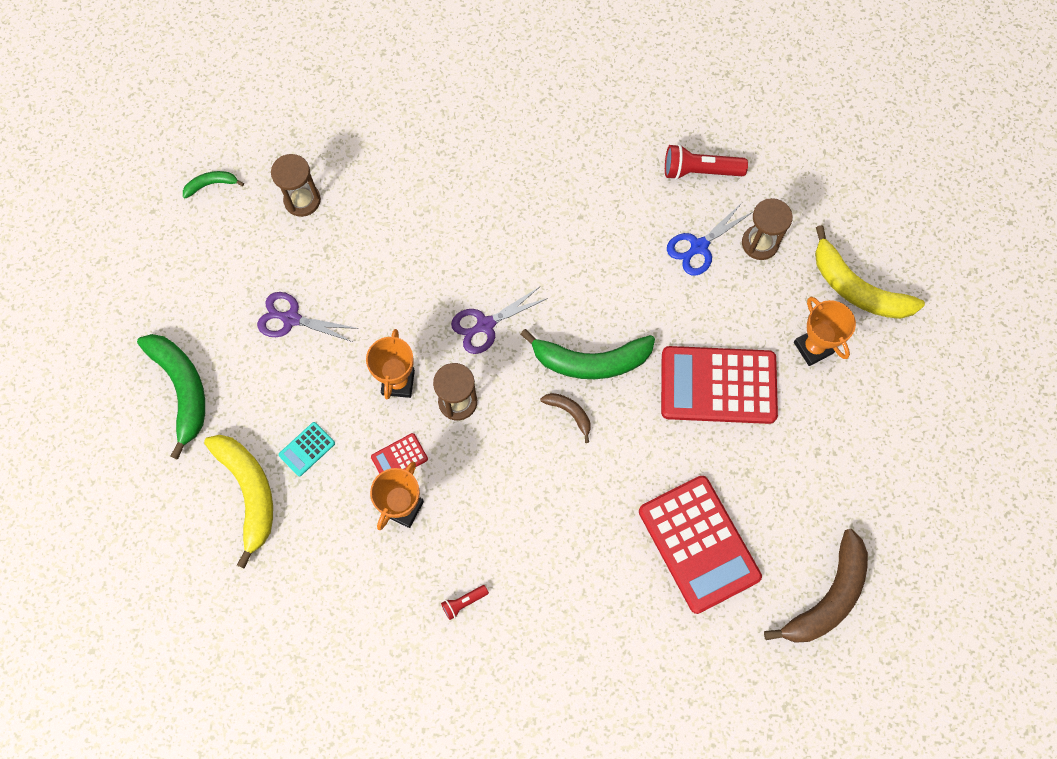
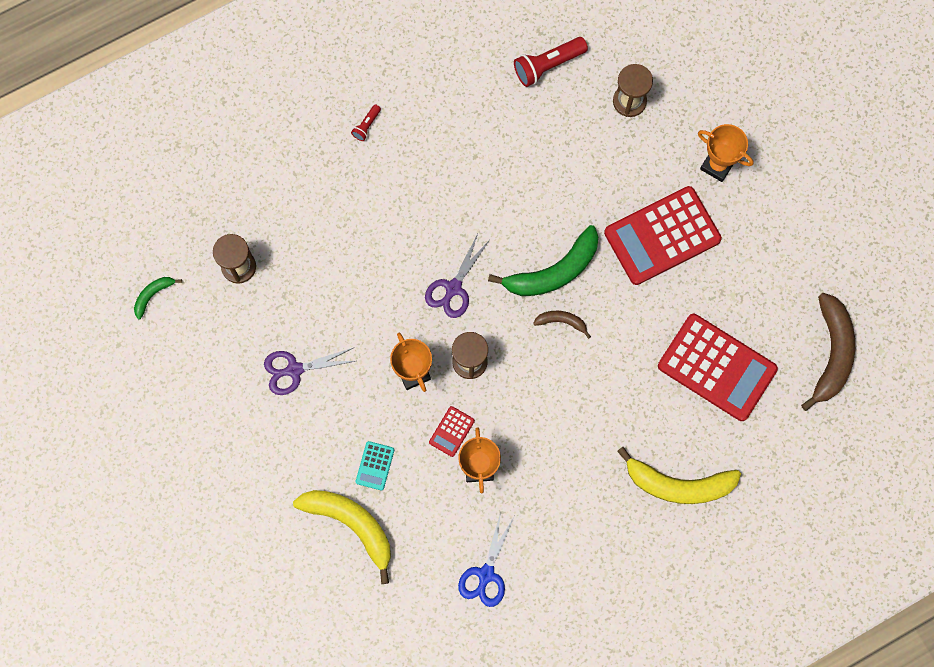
camera: 30 degrees left, 5 degrees up
green banana [137,334,205,459] -> none
red flashlight [441,585,489,620] -> red flashlight moved to [351,104,381,141]
blue scissors [667,203,753,276] -> blue scissors moved to [458,512,514,607]
yellow banana [815,225,925,319] -> yellow banana moved to [617,447,741,504]

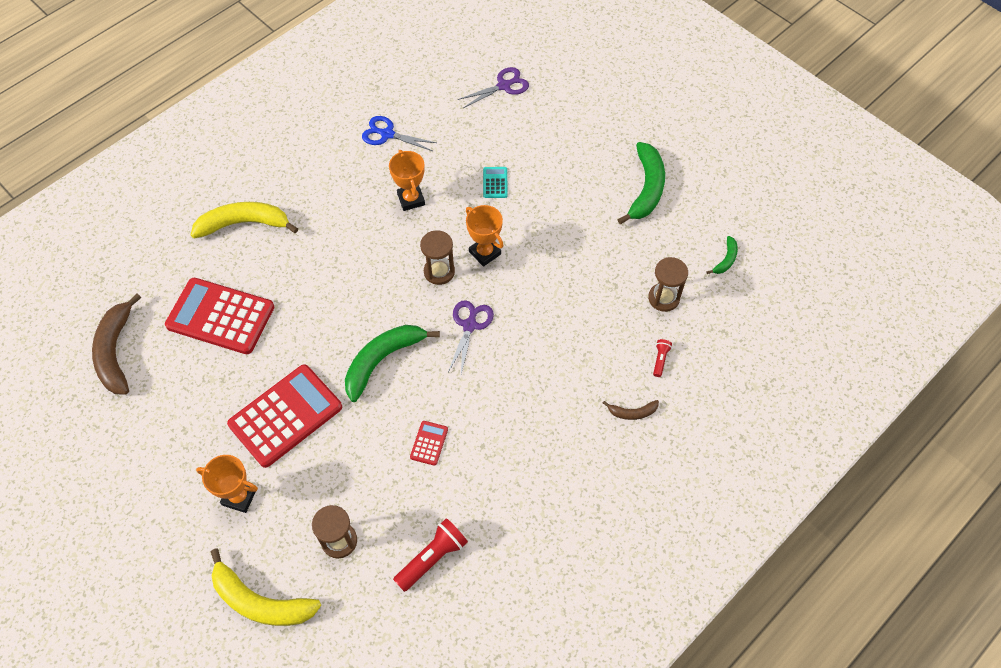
camera: 165 degrees right, 15 degrees down
purple scissors [264,348,355,395] -> purple scissors moved to [458,67,529,108]
yellow banana [293,490,391,584] -> yellow banana moved to [211,548,321,626]
red flashlight [351,104,381,141] -> red flashlight moved to [653,339,672,377]
red calculator [429,406,475,457] -> red calculator moved to [410,421,448,466]
blue scissors [458,512,514,607] -> blue scissors turned 75 degrees counterclockwise [362,116,437,151]
brown banana [533,311,591,339] -> brown banana moved to [603,400,659,420]
none -> green banana [617,142,665,224]

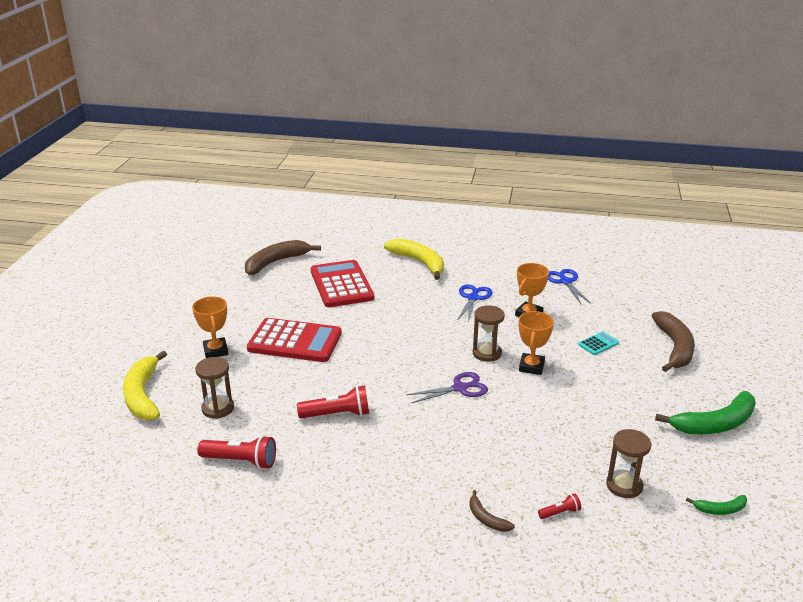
camera: 55 degrees right, 30 degrees down
green banana [345,325,440,402] -> none
red calculator [410,421,448,466] -> red flashlight [297,385,369,418]
purple scissors [458,67,529,108] -> none
none -> blue scissors [457,284,493,323]
none -> brown banana [651,311,695,372]

